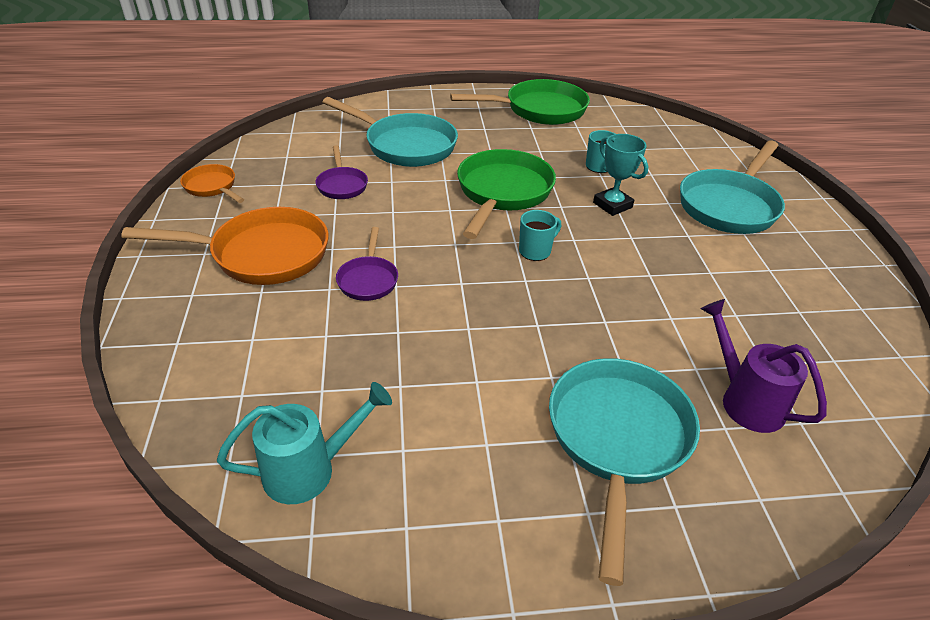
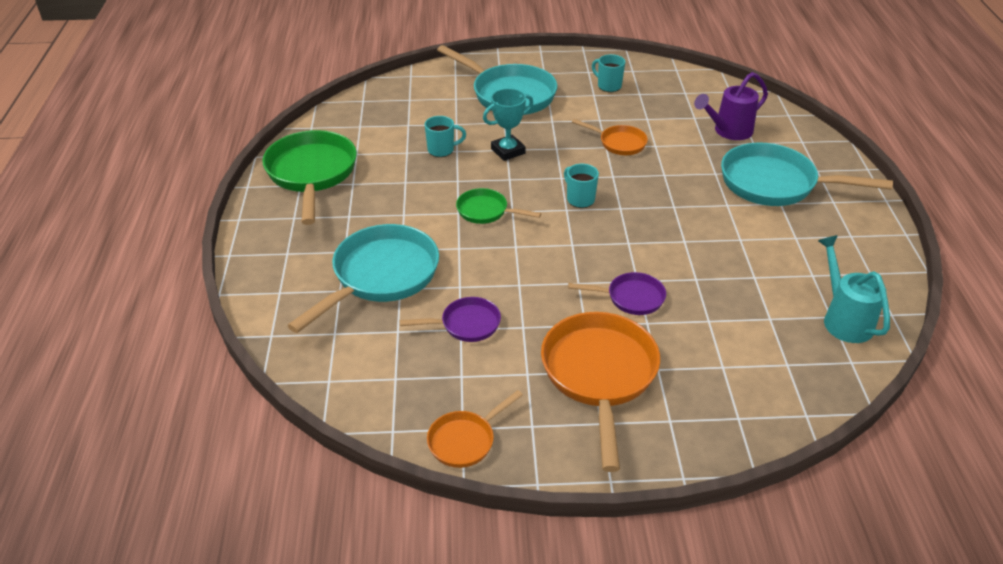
camera: 85 degrees left, 0 degrees up
green pan [457,149,556,239] -> green pan [456,188,541,224], size x0.52
none -> orange pan [572,119,648,155]
none -> turquoise mug [592,54,625,92]

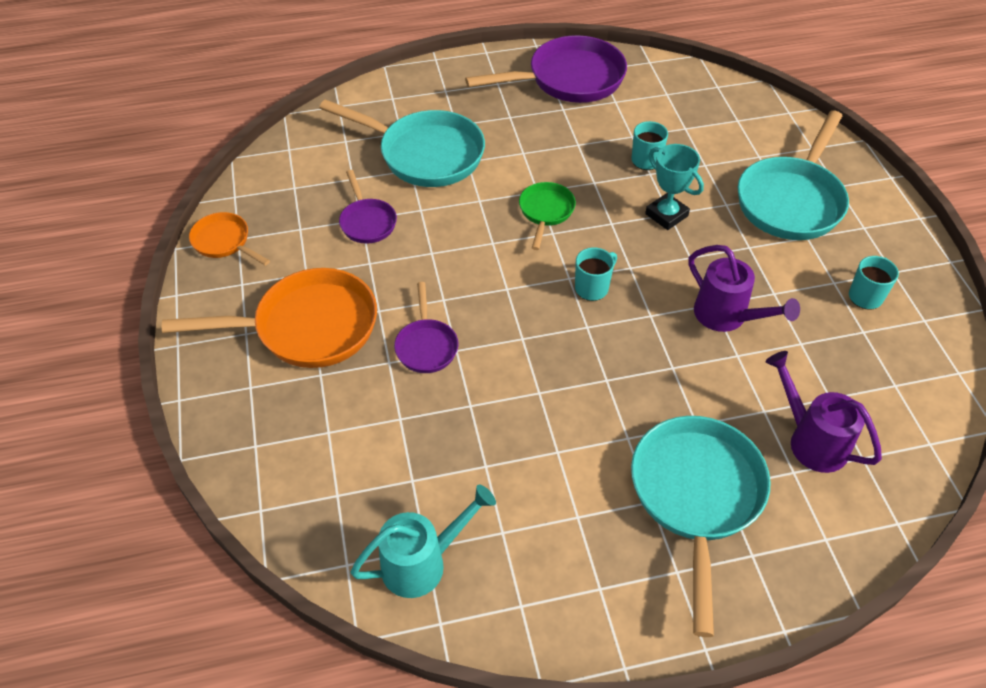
camera: 80 degrees right, 10 degrees up
green pan [262,130,357,225] -> purple pan [465,35,627,103]
orange pan [572,119,648,155] -> purple watering can [688,245,800,332]

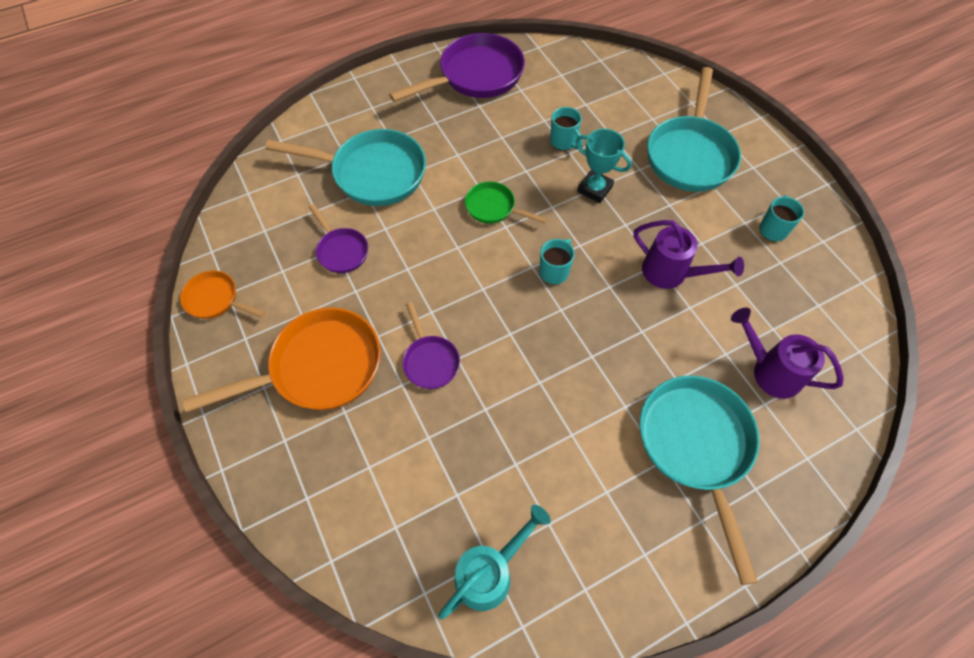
camera: 15 degrees left, 10 degrees up
green pan [519,182,576,250] -> green pan turned 60 degrees counterclockwise [465,182,547,224]

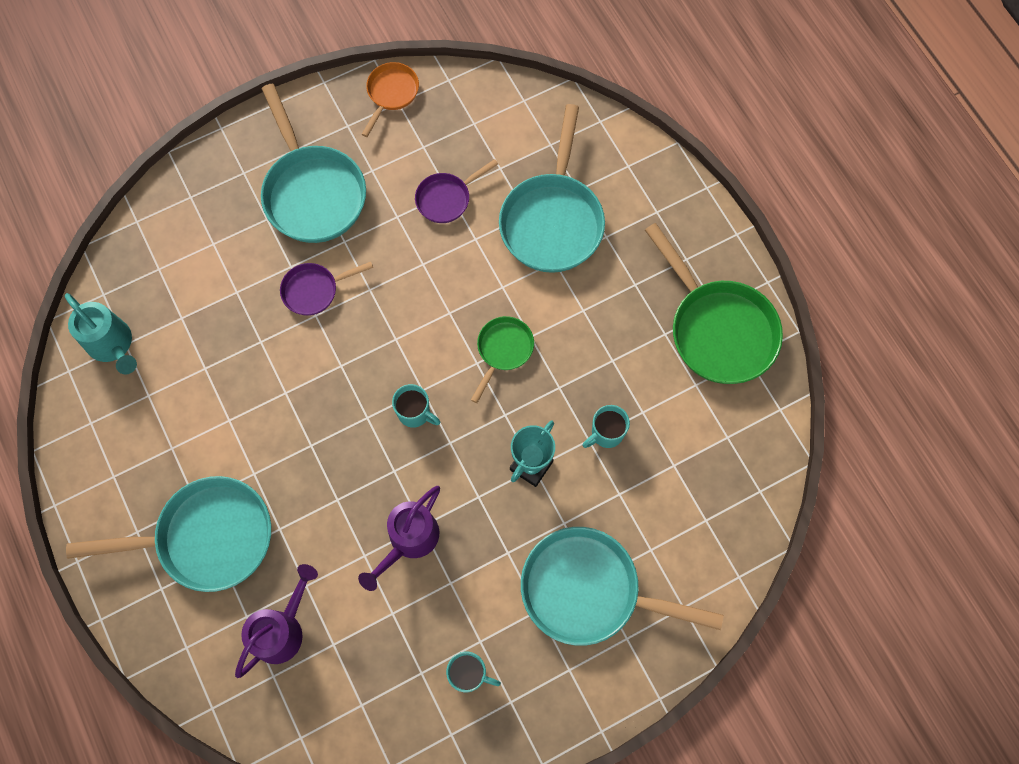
camera: 90 degrees right, 10 degrees up
orange pan [183,308,381,412] -> turquoise pan [261,83,366,243]
purple pan [389,33,525,102] -> green pan [645,223,783,384]

